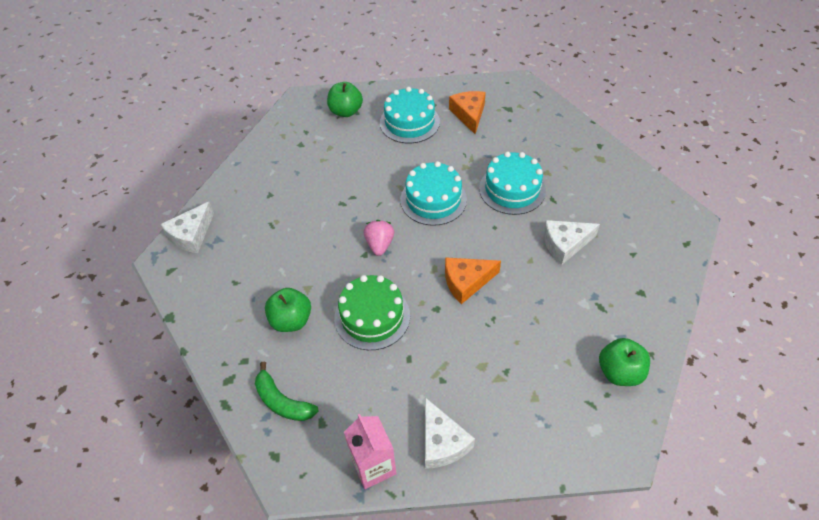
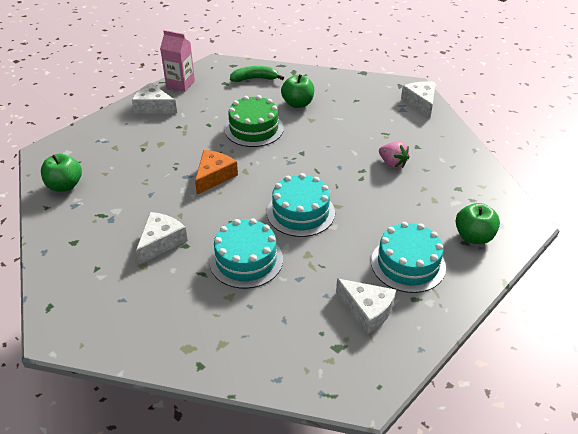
camera: 135 degrees right, 10 degrees down
pink strawberry [364,220,394,256] -> pink strawberry moved to [379,141,410,169]
orange cheese [449,91,486,134] -> white cheese [336,279,396,334]

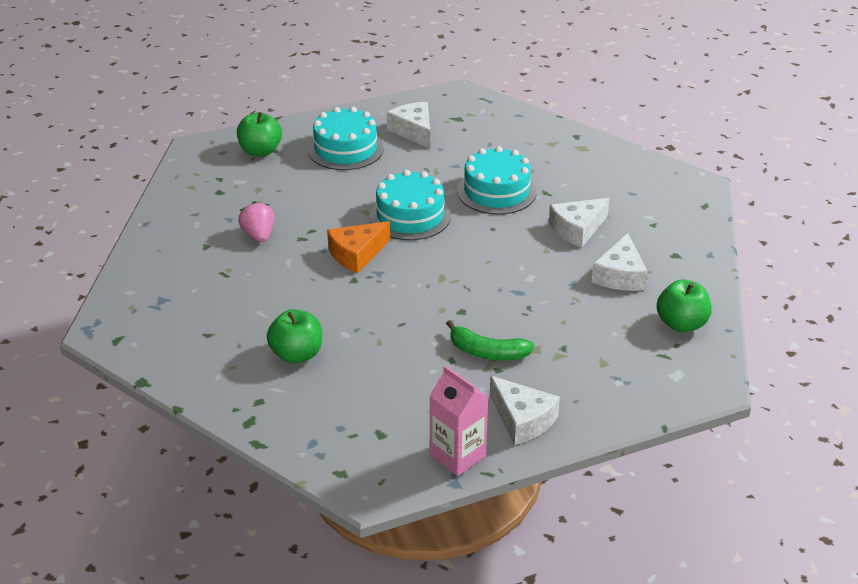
camera: 155 degrees left, 5 degrees down
orange cheese [195,150,238,195] -> orange cheese moved to [327,221,390,274]
green cake [225,95,284,147] -> none
green banana [230,66,284,82] -> green banana moved to [446,320,534,361]
white cheese [401,81,436,118] -> white cheese moved to [592,233,648,291]

